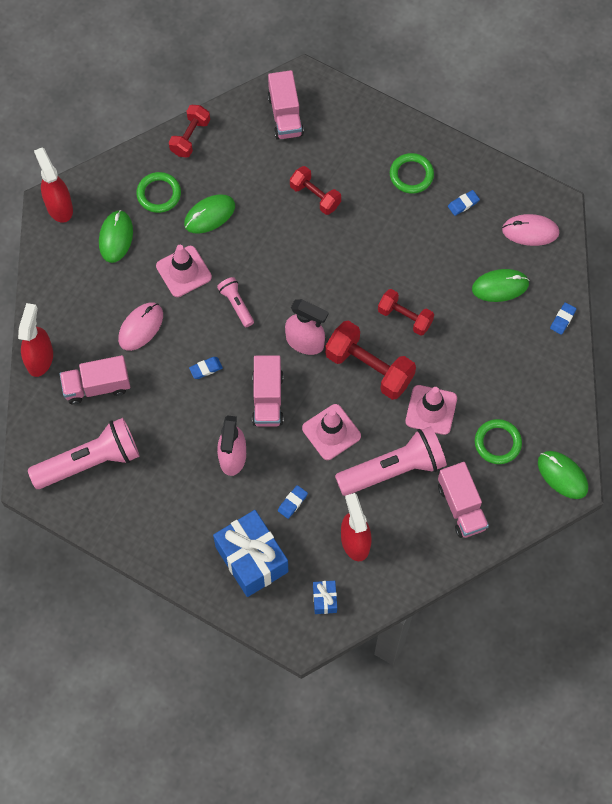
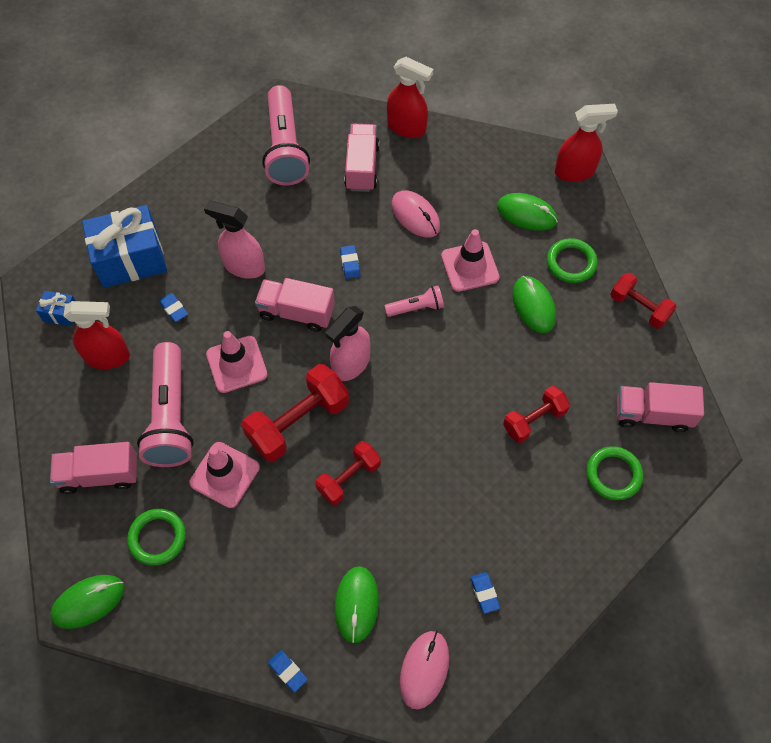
camera: 105 degrees right, 5 degrees down
green ring [390,153,434,194] -> green ring moved to [586,446,643,500]

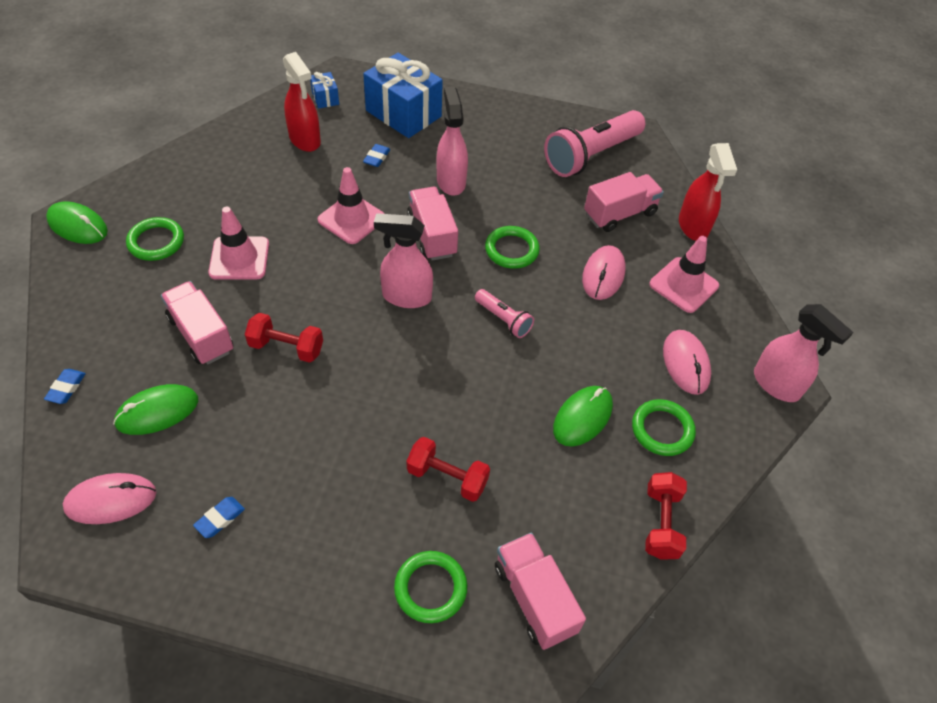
camera: 55 degrees right, 10 degrees down
pink truck [50,442,137,494] -> pink truck moved to [161,281,233,364]
pink flashlight [137,342,194,467] -> none
red dumbbell [242,364,349,462] -> none
blue eraser [340,245,360,279] -> green ring [485,226,540,269]
pink traffic cone [441,229,500,292] -> pink traffic cone moved to [649,236,719,313]
green mouse [497,193,558,231] -> pink mouse [663,330,711,395]
red spray bottle [555,104,618,182] -> pink spray bottle [754,304,854,402]

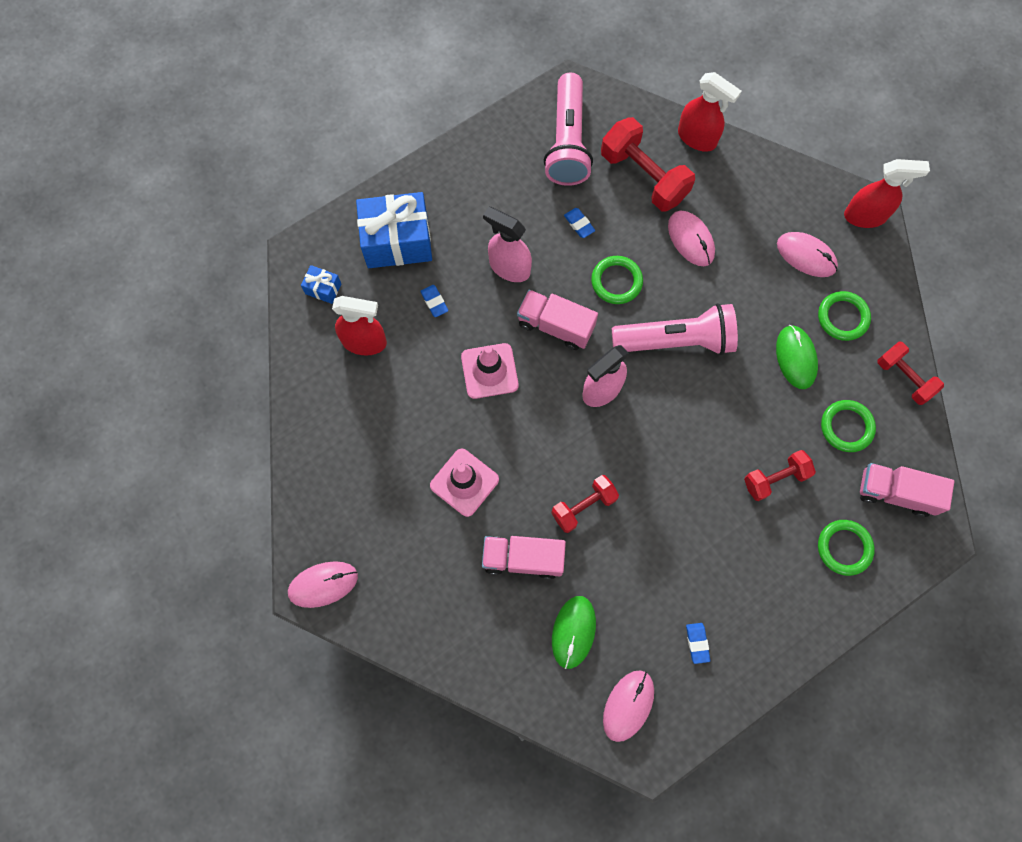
camera: 45 degrees left, 20 degrees up
blue eraser [44,369,86,404] -> blue eraser moved to [564,208,595,238]
green mouse [46,201,108,244] -> pink mouse [288,561,358,608]
green ring [126,217,184,261] -> green ring moved to [821,400,876,452]
pink flashlight [475,289,534,338] -> pink flashlight [612,303,738,355], size x2.04
pink truck [584,172,664,232] -> red dumbbell [601,117,695,211]
pink traffic cone [649,236,719,313] -> none
pink spray bottle [754,304,854,402] -> red spray bottle [844,159,930,228]

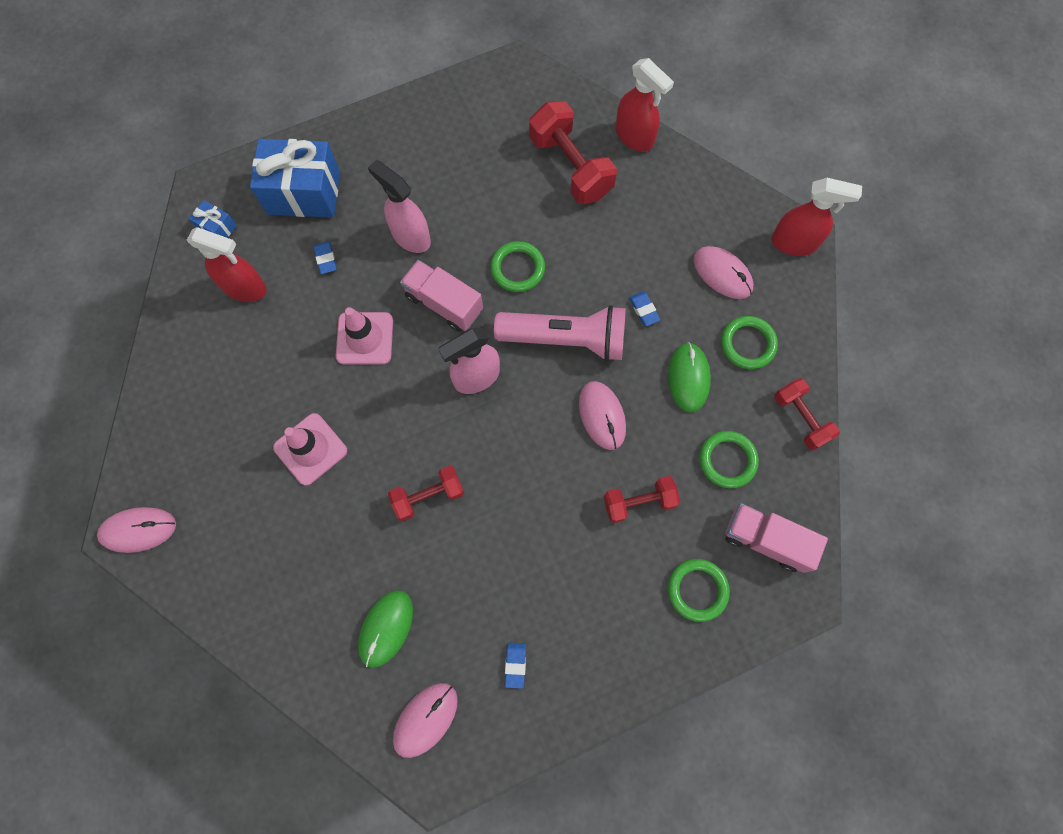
camera: 10 degrees right, 0 degrees up
pink truck [482,536,566,579] -> none
pink flashlight [544,73,593,186] -> none
blue eraser [564,208,595,238] -> blue eraser moved to [629,292,660,326]
pink mouse [668,211,715,266] -> pink mouse moved to [579,381,626,450]

